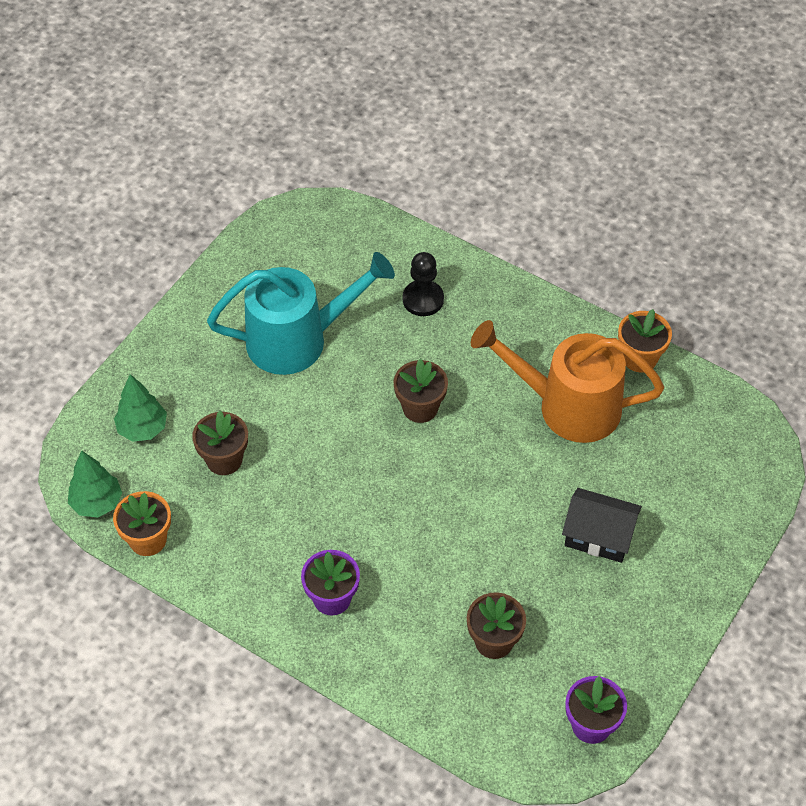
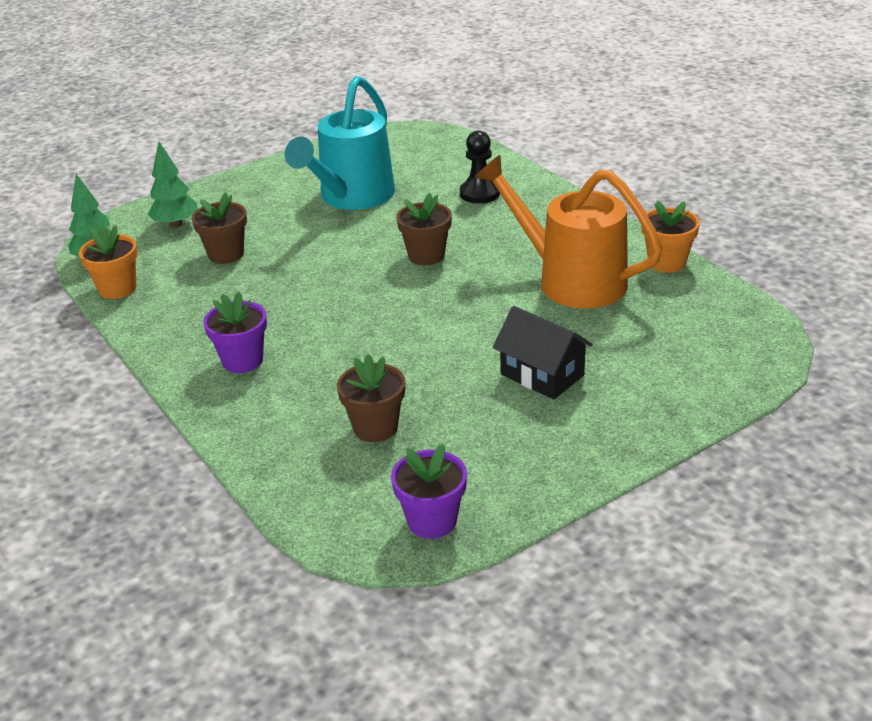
camera: 25 degrees right, 20 degrees down
turquoise watering can [207,252,395,375] -> turquoise watering can turned 105 degrees clockwise [285,76,395,210]

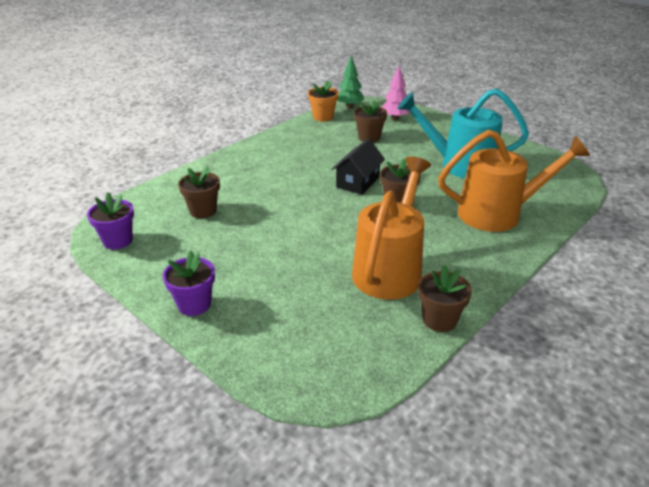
camera: 75 degrees right, 0 degrees up
green tree [148,142,198,228] -> pink tree [381,66,410,120]
purple flower pot [203,291,267,373] -> purple flower pot moved to [163,251,215,316]
black pawn [460,130,500,203] -> orange watering can [438,130,590,232]
black house [493,306,593,400] -> black house moved to [332,138,385,195]
orange flower pot [642,201,700,273] -> brown flower pot [418,265,472,332]

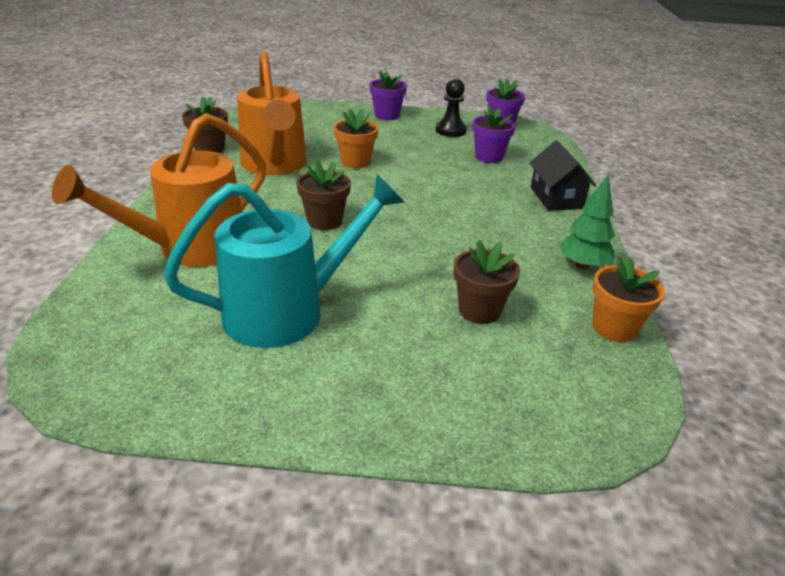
camera: 140 degrees right, 0 degrees up
brown flower pot [178,166,220,218] -> purple flower pot [472,106,516,163]
black house [332,138,385,195] -> black house moved to [529,140,596,211]
green tree [338,55,364,109] -> green tree moved to [558,174,615,270]
pink tree [381,66,410,120] -> none
none -> orange flower pot [334,109,378,168]
none -> black pawn [436,79,467,137]

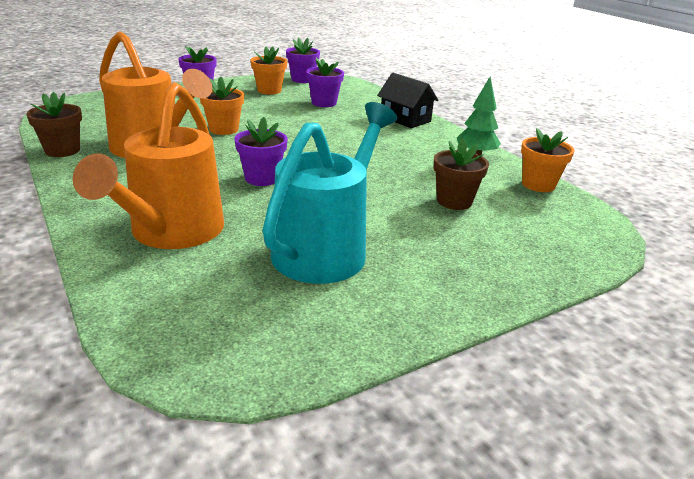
camera: 35 degrees left, 5 degrees down
brown flower pot [297,160,351,230] -> purple flower pot [234,117,288,186]
black pawn [436,79,467,137] -> orange flower pot [251,46,287,94]

